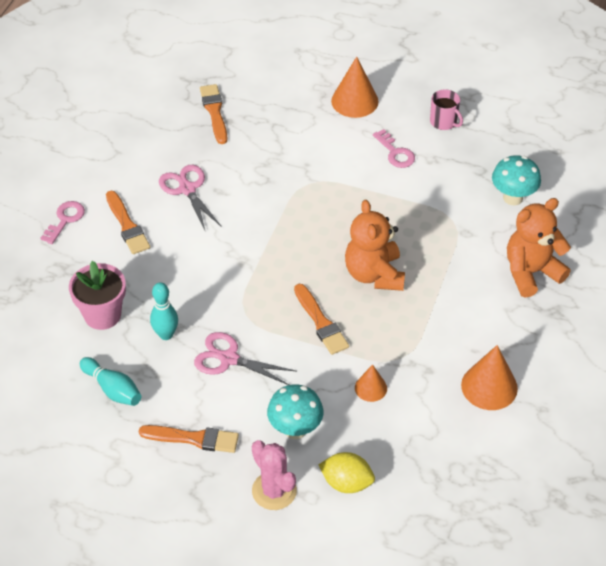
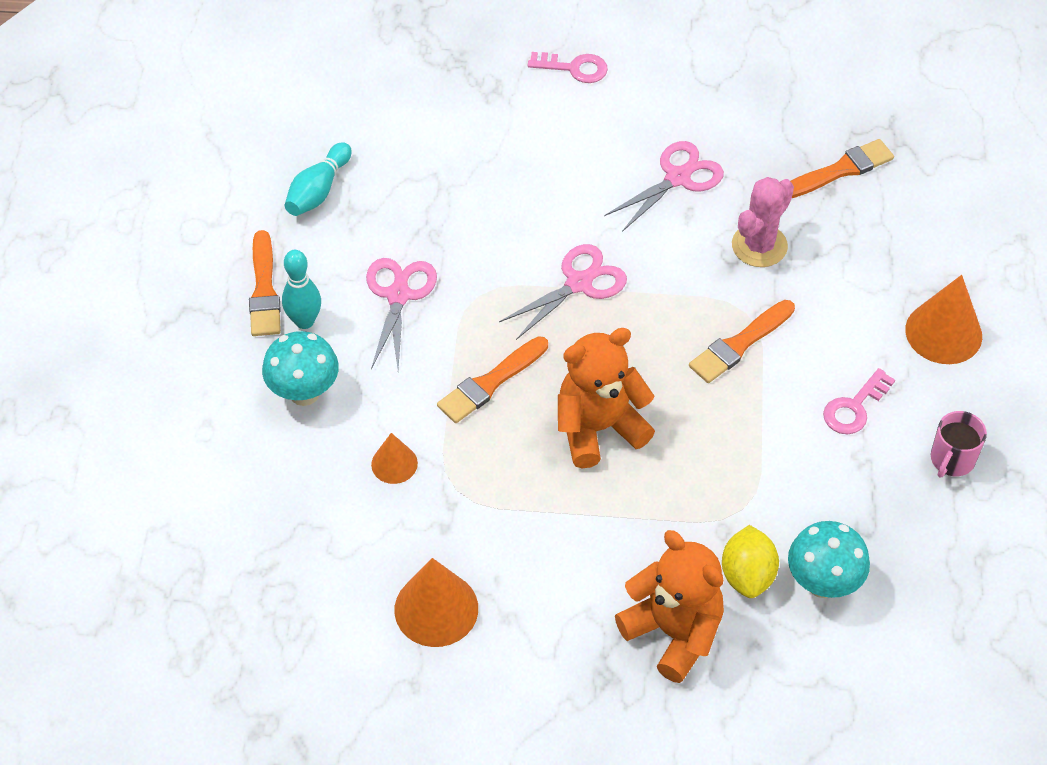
camera: 75 degrees right, 5 degrees up
pink flower pot [69,261,126,330] -> none
orange brush [106,191,150,254] -> orange brush moved to [689,300,795,383]
turquoise bowling pin [150,282,178,340] -> turquoise bowling pin moved to [282,250,321,329]
pink cactus [252,440,297,510] -> pink cactus moved to [732,177,794,267]
yellow lemon [319,452,375,493] -> yellow lemon moved to [722,525,779,598]
none -> pink scissors [499,244,627,340]

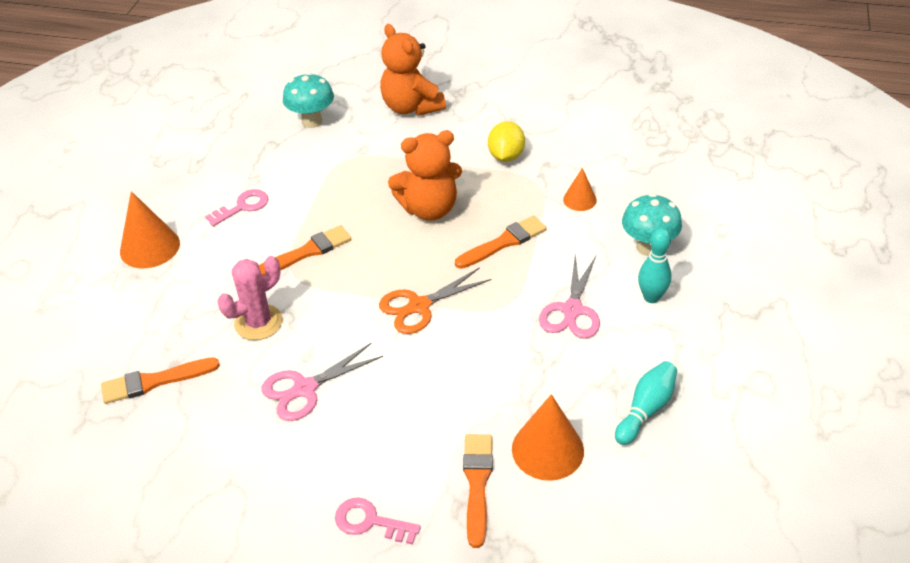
camera: 170 degrees left, 10 degrees down
orange brush [249,230,281,336] -> orange brush moved to [463,434,493,548]
orange cone [394,558,478,647] -> orange cone moved to [512,394,584,481]
pink scissors [499,244,627,340] -> orange scissors [379,267,491,334]
yellow lemon [722,525,779,598] -> yellow lemon moved to [488,121,525,162]
pink mug [931,411,987,477] -> none

